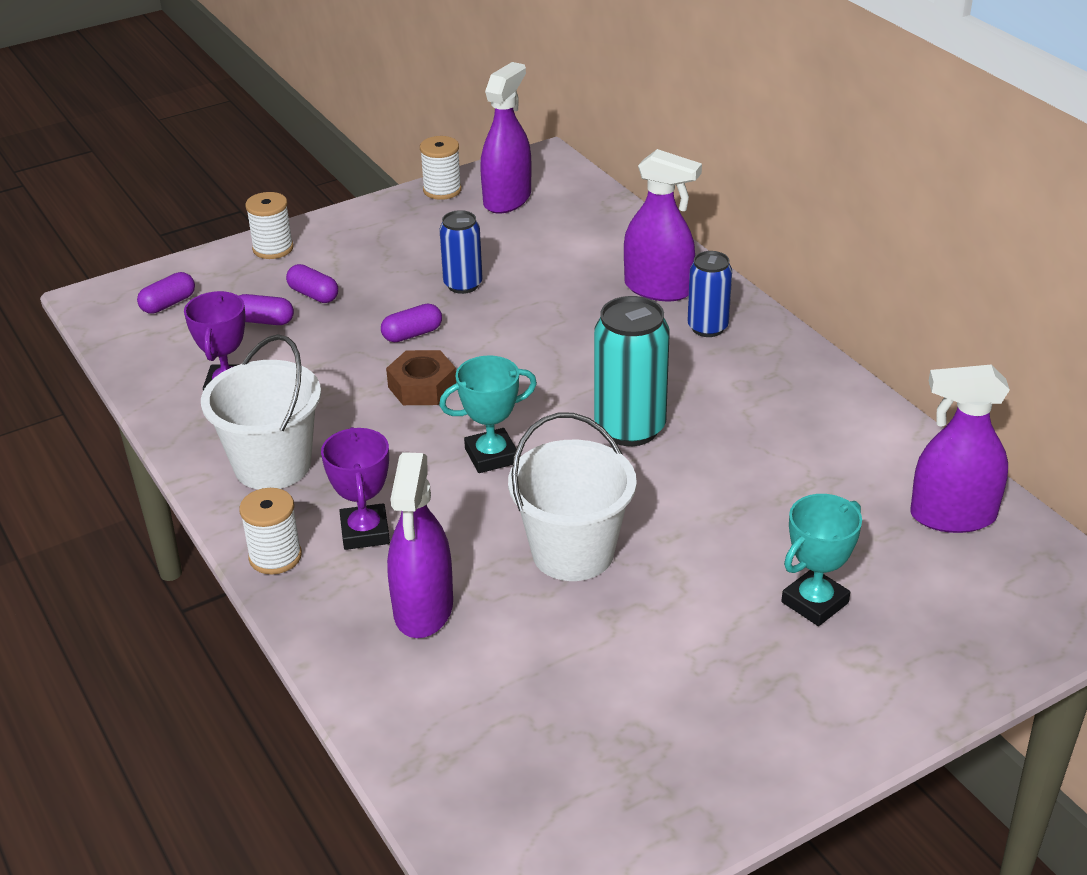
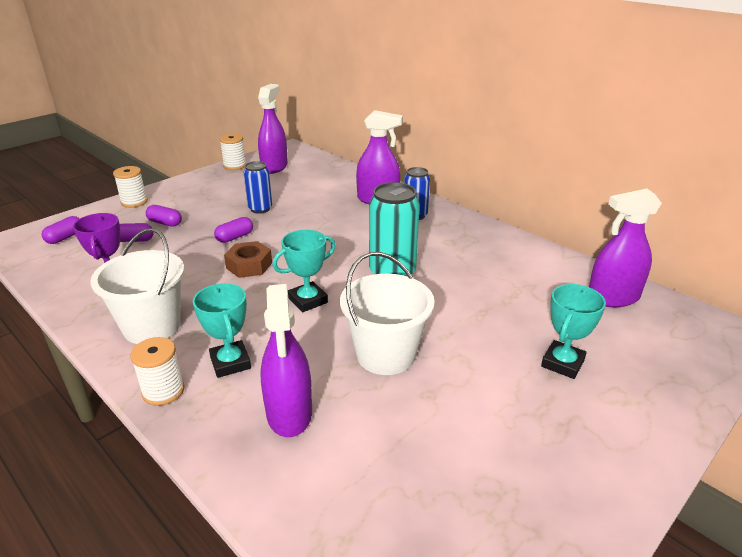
camera: 15 degrees left, 5 degrees down
purple trophy [321,427,390,550] -> turquoise trophy [193,283,251,378]

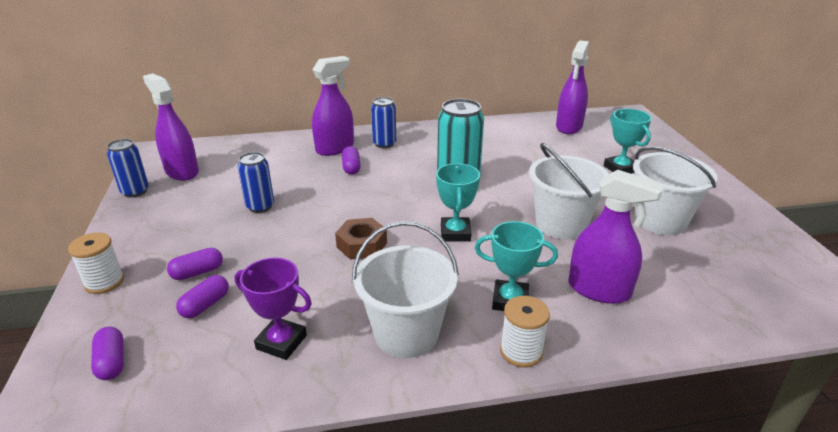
camera: 55 degrees left, 0 degrees up
purple capsule [214,217,253,243] -> purple capsule moved to [342,146,361,175]
white spool [219,134,246,170] -> blue can [107,139,149,198]
none -> white bucket [633,146,718,235]

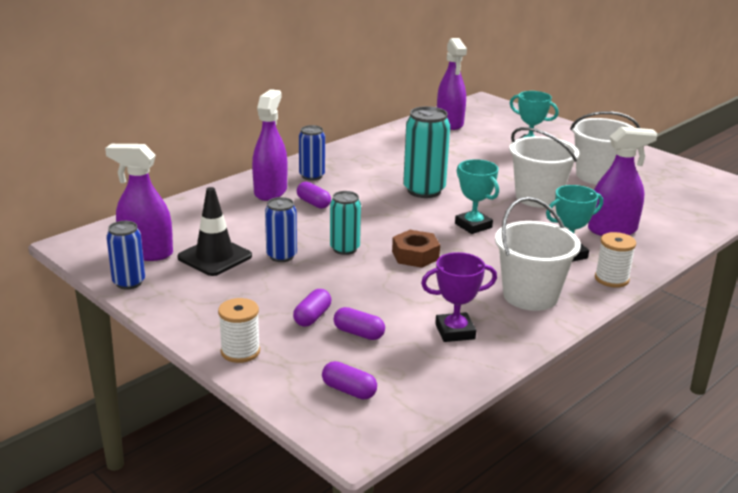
camera: 35 degrees left, 5 degrees down
purple capsule [176,275,229,318] -> purple capsule turned 60 degrees counterclockwise [334,307,385,340]
none -> black traffic cone [177,187,252,276]
none -> turquoise can [330,191,361,255]

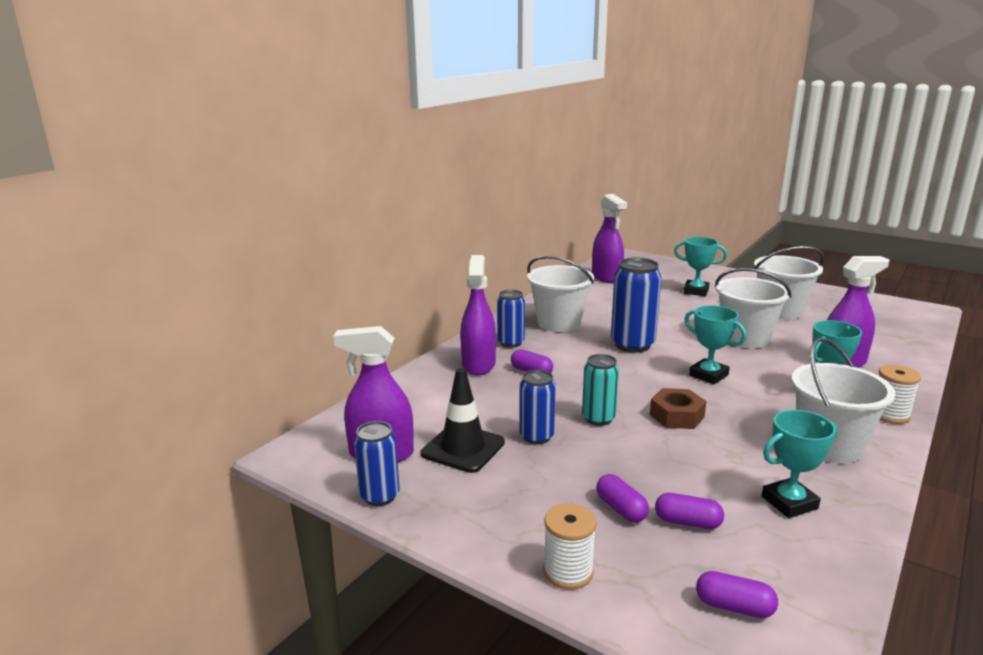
camera: 10 degrees left, 5 degrees down
purple capsule [293,289,331,327] -> purple capsule turned 45 degrees counterclockwise [596,474,649,523]
turquoise can [403,106,450,198] -> blue can [611,258,661,353]
purple trophy [421,252,497,342] -> turquoise trophy [762,410,837,518]
none -> white bucket [527,256,594,332]

